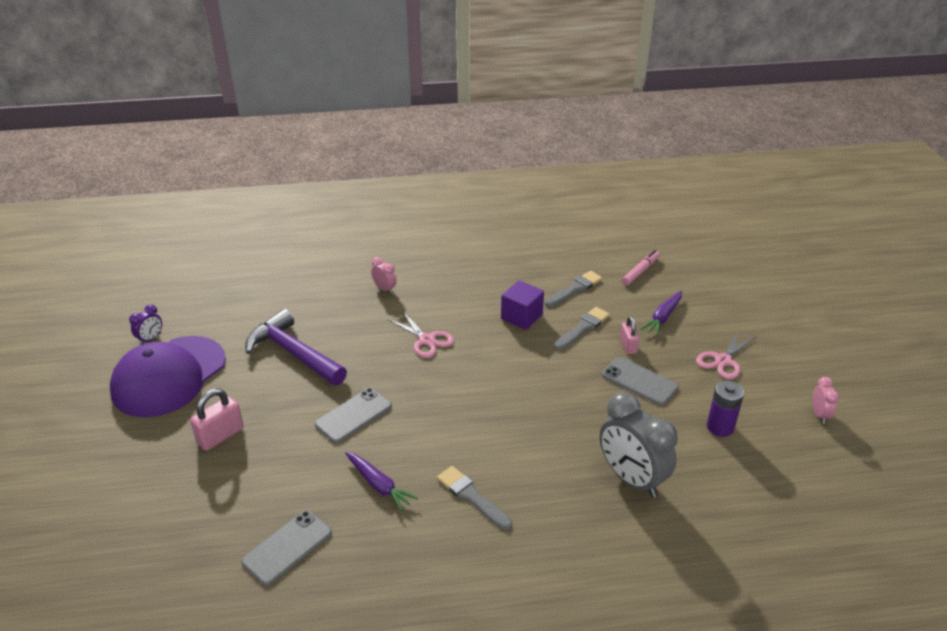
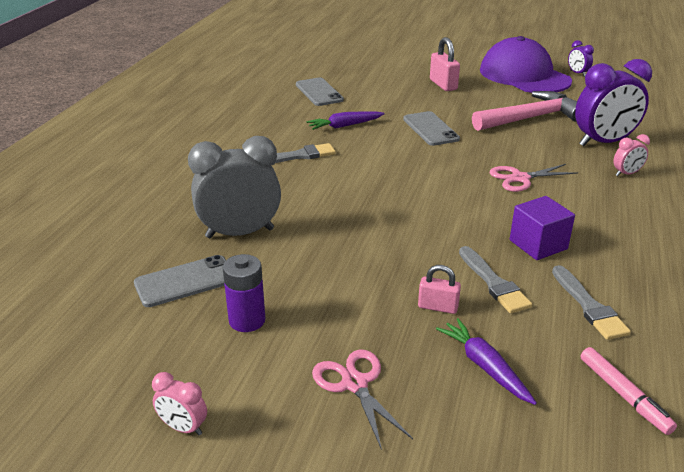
camera: 115 degrees right, 5 degrees down
purple hammer [245,309,347,385] -> pink hammer [472,91,577,131]
grey phone [602,357,679,405] -> grey phone moved to [134,255,226,307]
none -> purple clock [575,59,652,146]

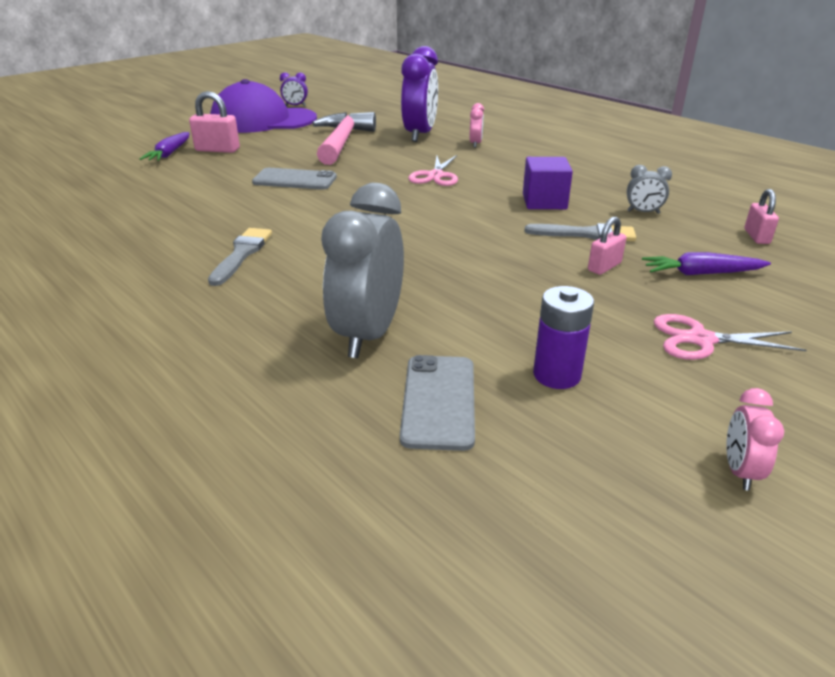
camera: 60 degrees left, 0 degrees up
pink clock [152,372,207,435] -> pink clock turned 135 degrees clockwise [726,388,784,491]
grey phone [296,77,344,106] -> none
purple carrot [307,112,385,130] -> purple carrot moved to [140,132,189,161]
grey brush [552,265,631,340] -> grey clock [627,165,672,214]
pink marker [581,347,677,435] -> pink padlock [744,189,779,244]

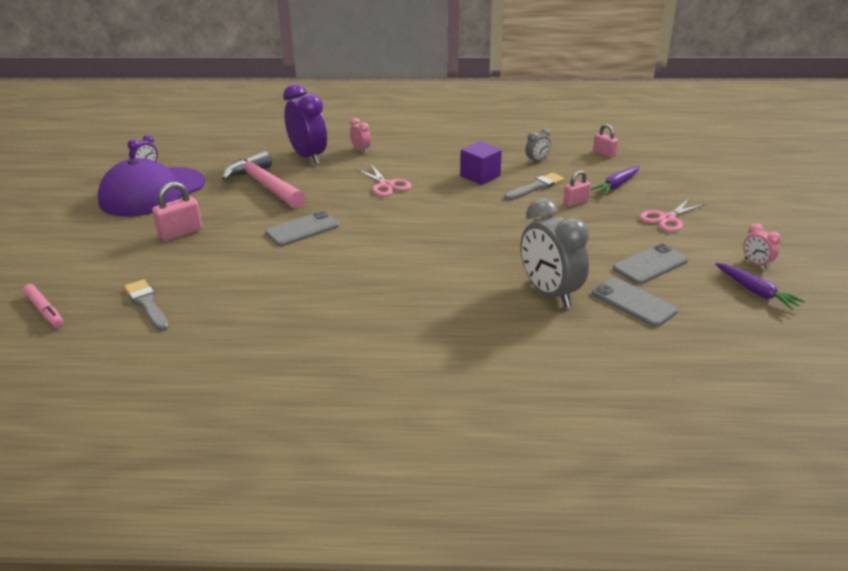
camera: 45 degrees left, 0 degrees up
purple carrot [140,132,189,161] -> purple carrot moved to [715,263,805,310]
grey brush [208,228,272,286] -> grey brush moved to [124,279,169,331]
purple battery [533,286,594,389] -> grey phone [613,243,688,284]
pink padlock [588,216,626,275] -> pink padlock turned 60 degrees clockwise [563,171,591,206]
none -> pink marker [23,284,64,328]

